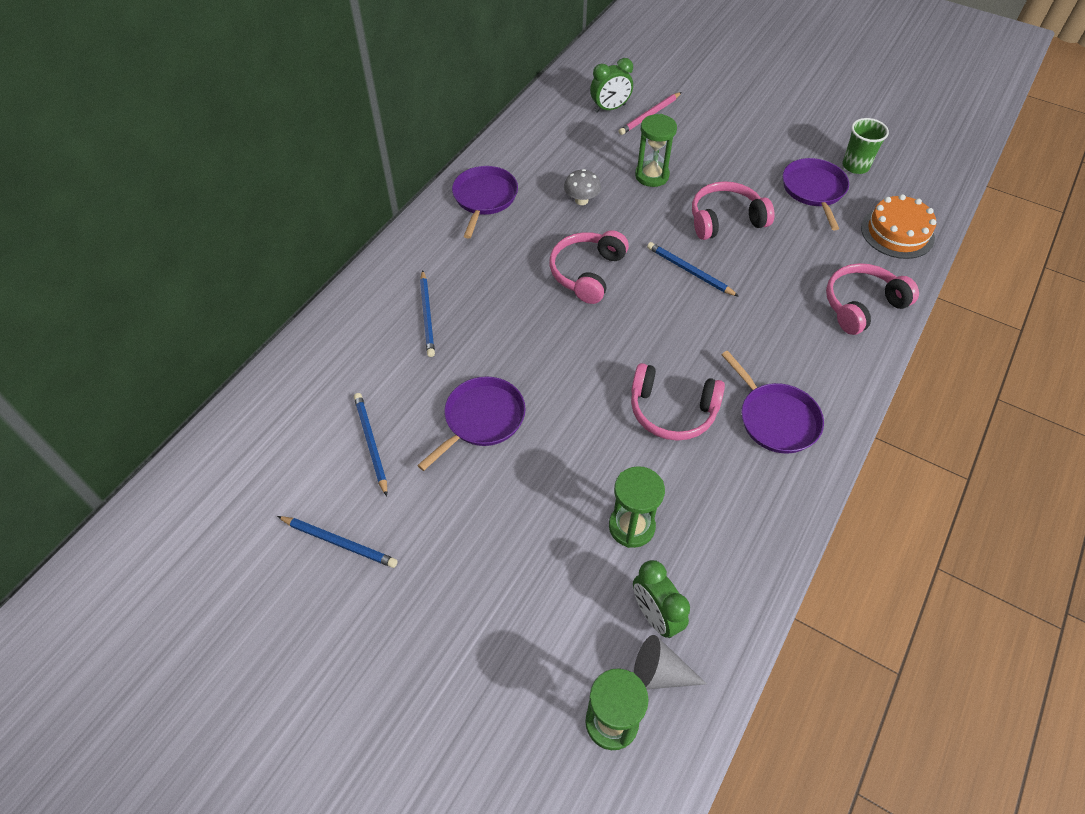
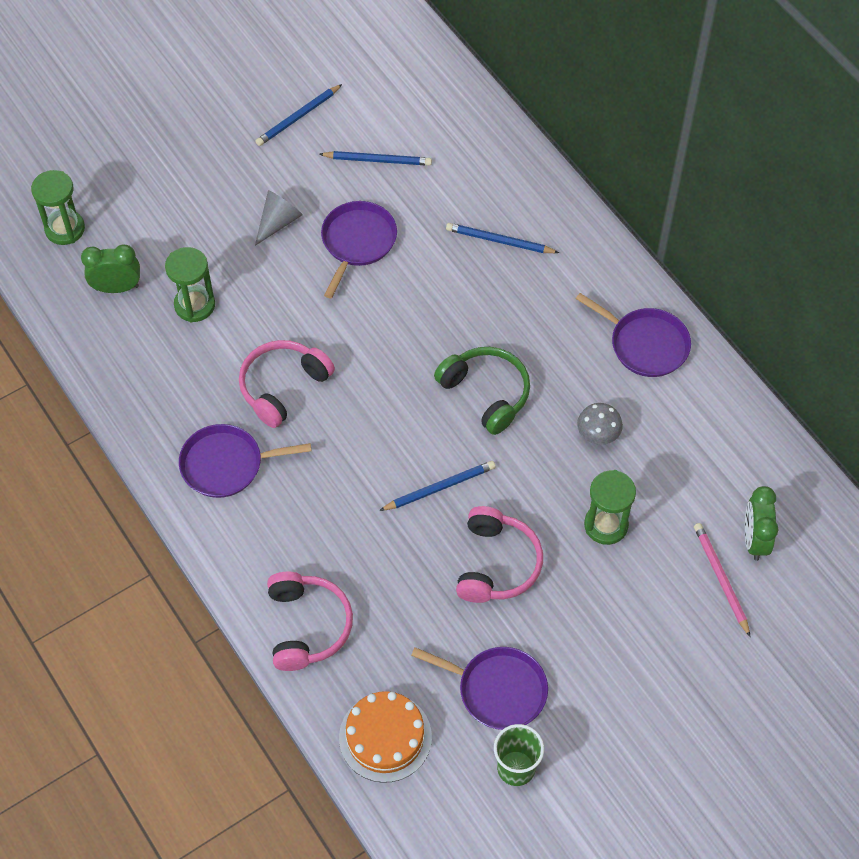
camera: 115 degrees right, 5 degrees up
purple pan [417,376,526,471] -> purple pan turned 135 degrees counterclockwise [321,201,397,298]
pink headphones [550,230,629,304] -> green headphones [434,347,530,435]
grey cone [634,635,707,690] -> grey cone moved to [255,190,303,246]

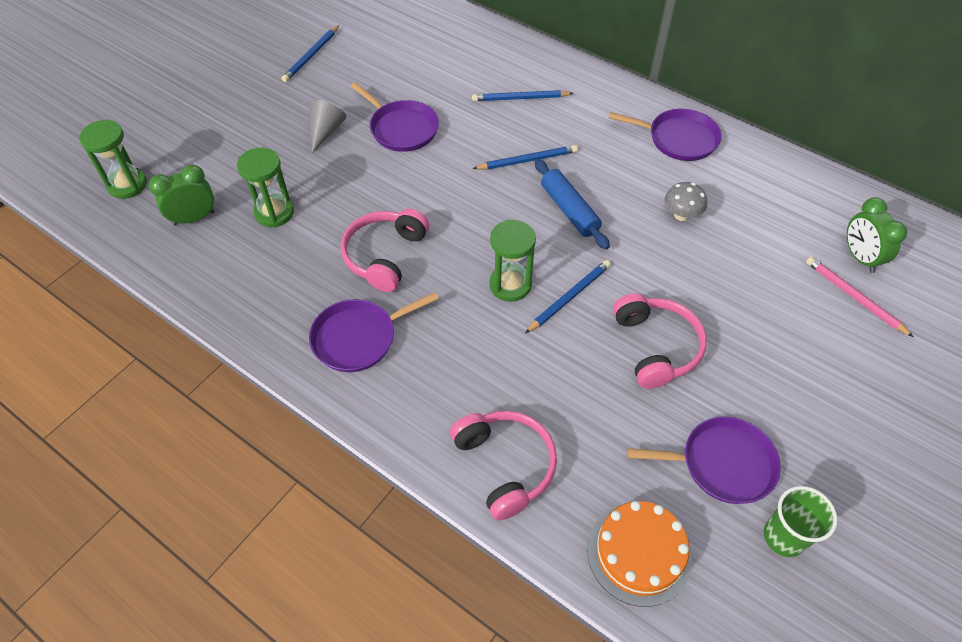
camera: 20 degrees left, 5 degrees down
blue pencil [319,151,432,166] -> blue pencil moved to [473,145,578,170]
purple pan [321,201,397,298] -> purple pan turned 135 degrees clockwise [351,82,439,152]
green headphones [434,347,530,435] -> blue rolling pin [535,159,610,250]
green hourglass [584,470,636,545] -> green hourglass moved to [490,219,536,302]

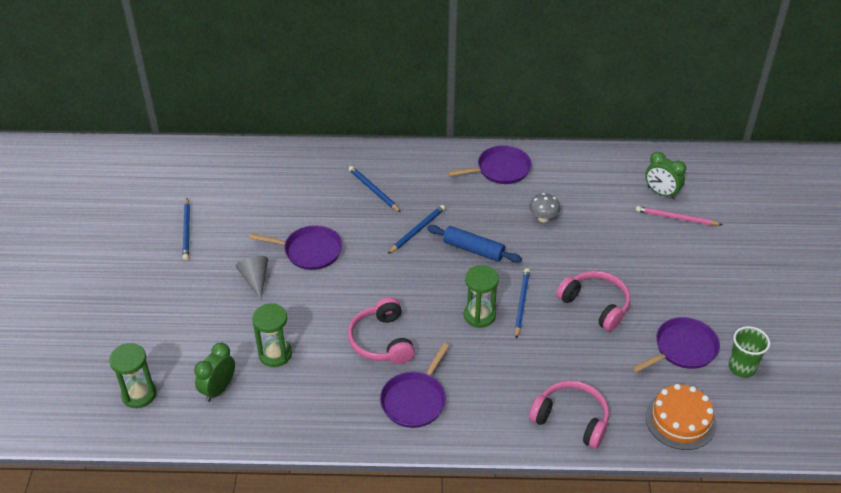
camera: 35 degrees left, 10 degrees down
blue pencil [472,90,573,101] -> blue pencil turned 90 degrees clockwise [349,166,401,212]

